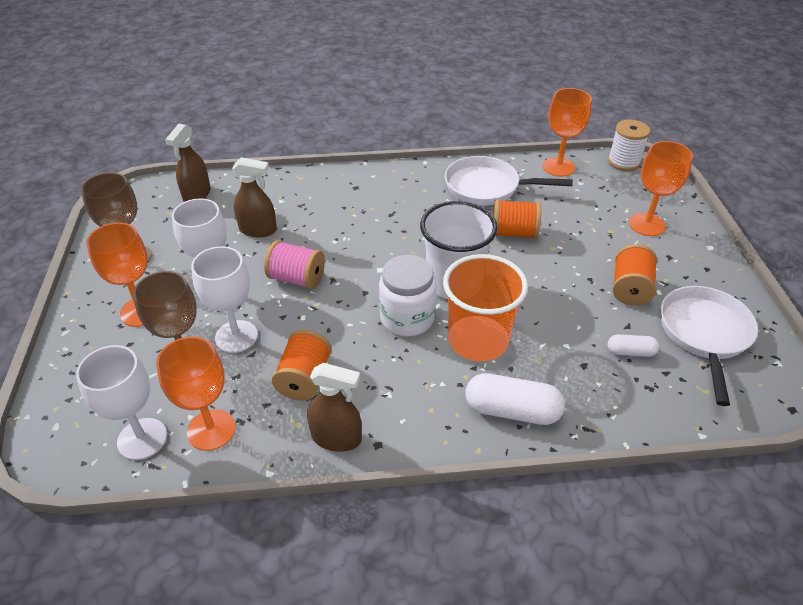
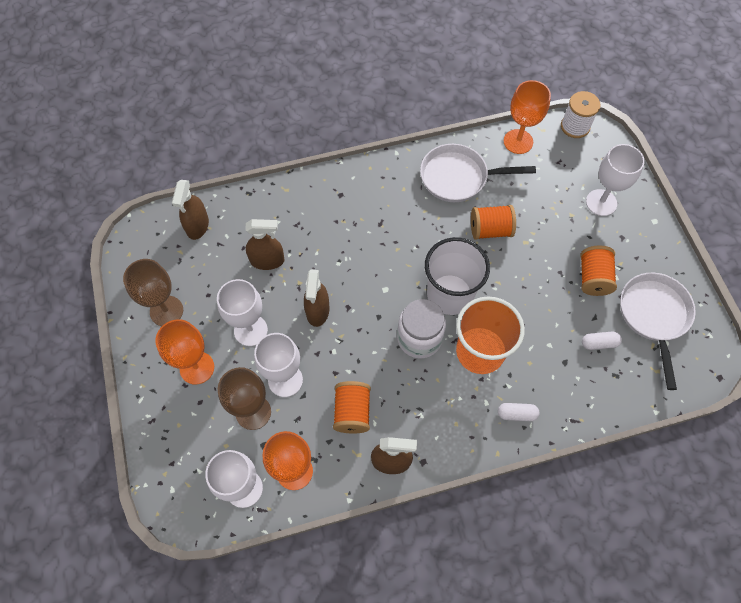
camera: 10 degrees left, 20 degrees up
pink spool [264,240,325,289] -> brown spray bottle [304,270,329,327]
white capsule [465,373,565,425] -> white capsule [498,403,539,421], size x0.55
orange goblet [629,141,693,236] -> white goblet [586,144,645,216]

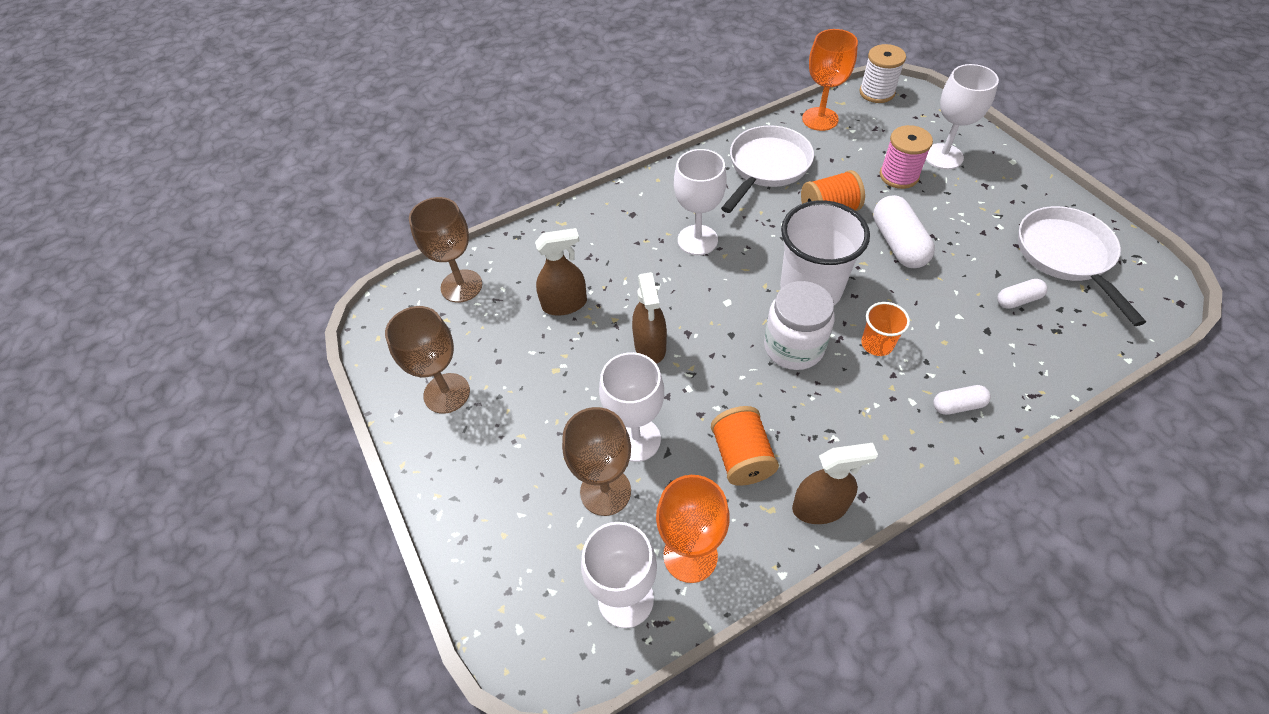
camera: 10 degrees left, 10 degrees down
orange goblet [155,319,214,385] -> none
brown spray bottle [172,180,209,240] -> brown goblet [409,197,482,303]
white goblet [217,279,268,346] -> white goblet moved to [674,149,727,255]
white pan [420,144,536,202] -> white pan turned 135 degrees clockwise [721,125,814,213]
orange cup [456,296,525,374] -> orange cup [861,302,910,356], size x0.49
orange spool [580,245,617,296] -> none
none -> white capsule [873,195,935,268]
none -> pink spool [880,125,933,189]

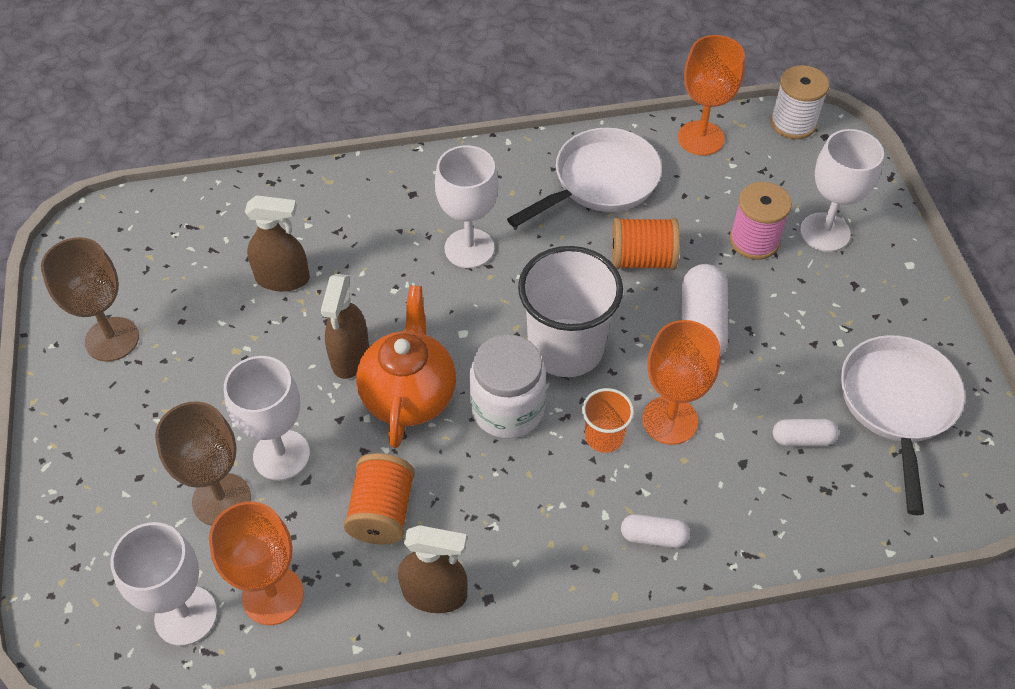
camera: 15 degrees right, 0 degrees up
brown goblet [409,197,482,303] -> none
none -> orange teapot [356,285,456,448]
none -> orange goblet [642,320,720,445]

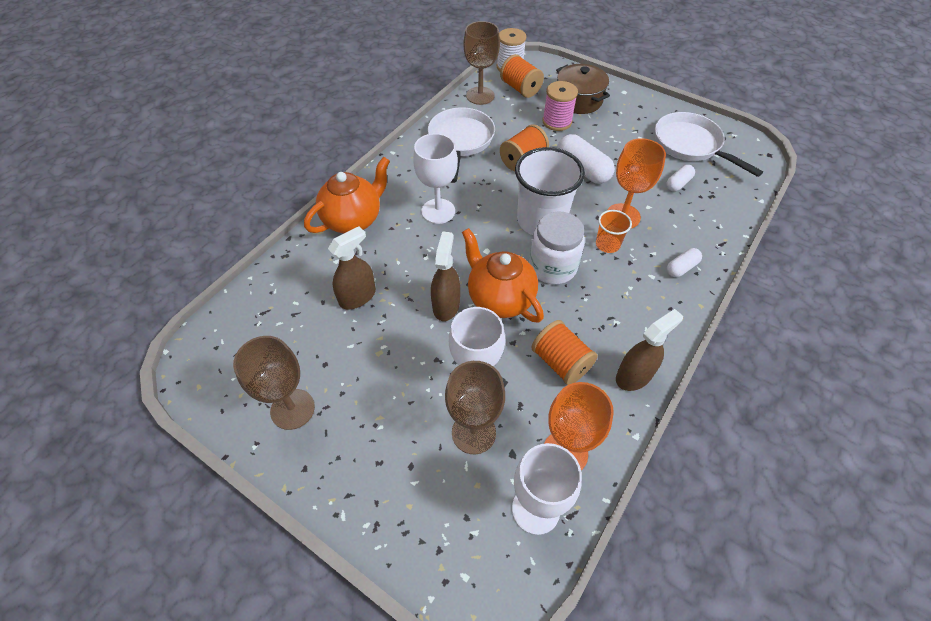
camera: 45 degrees left, 0 degrees up
brown spray bottle [321,274,369,379] -> brown spray bottle turned 135 degrees counterclockwise [431,231,460,321]
orange goblet [678,35,745,155] -> brown goblet [463,21,500,105]
white goblet [800,129,884,252] -> brown pot [556,64,610,114]
none -> orange teapot [304,157,390,233]
none -> orange spool [500,54,544,98]

